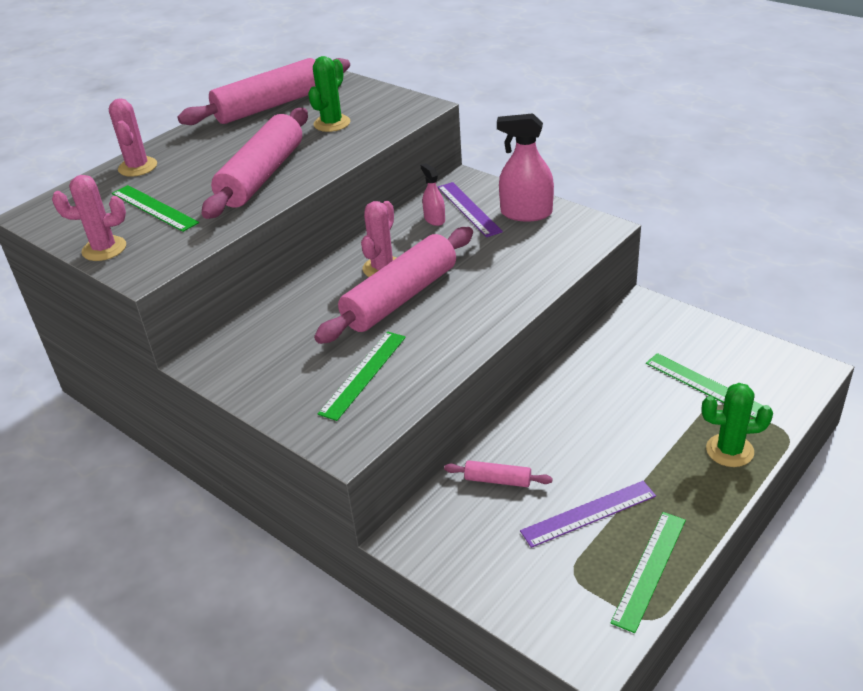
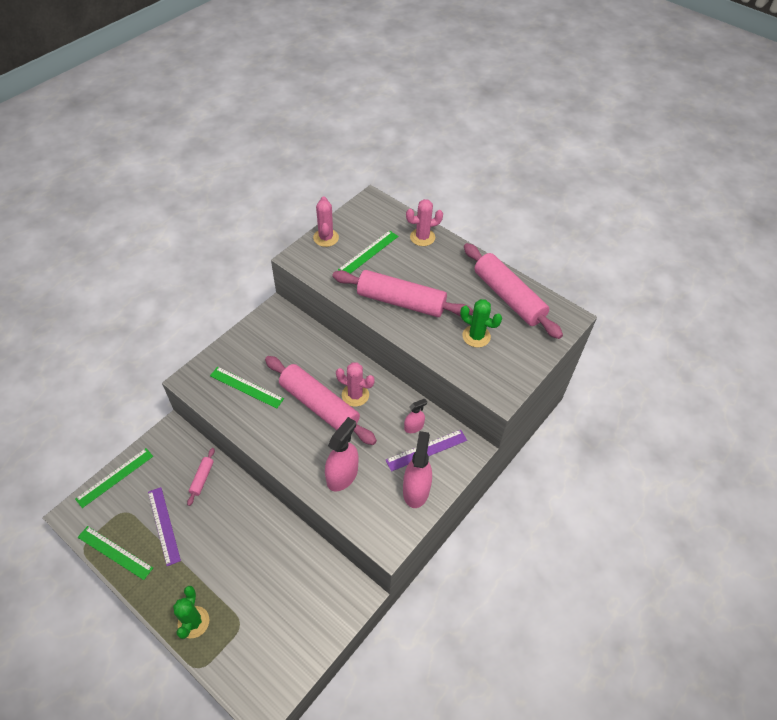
camera: 85 degrees right, 15 degrees up
green ruler [646,353,764,419] -> green ruler moved to [75,448,153,508]
none -> pink spray bottle [325,417,358,492]

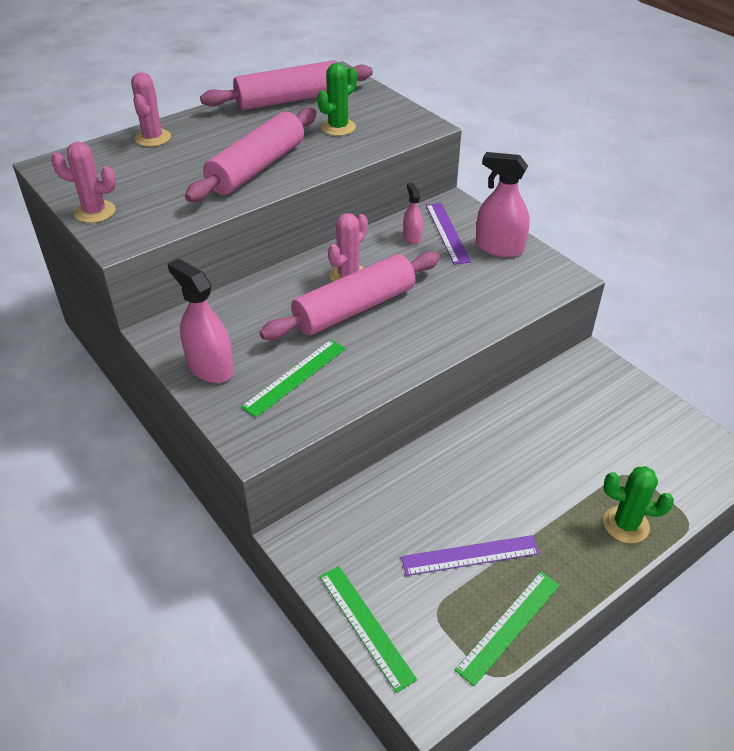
camera: 75 degrees left, 10 degrees down
pink rolling pin [187,448,215,506] -> none
pink spray bottle [325,417,358,492] -> pink spray bottle moved to [168,258,234,383]
green ruler [338,230,398,274] -> none

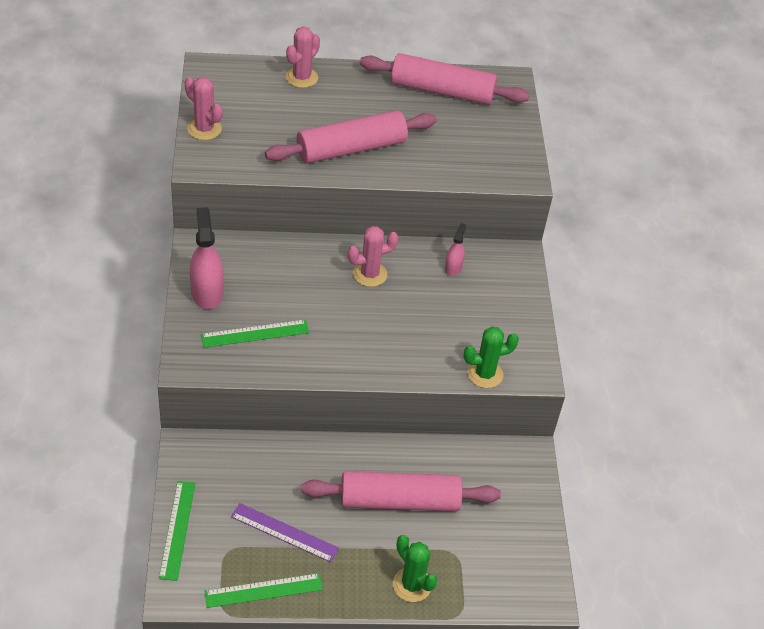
camera: 30 degrees right, 5 degrees up
pink rolling pin [260,251,440,340] -> pink rolling pin moved to [301,471,501,511]
green cactus [317,63,357,136] -> green cactus moved to [464,326,519,388]
purple ruler [426,203,471,265] -> none
pink spray bottle [475,152,530,257] -> none

